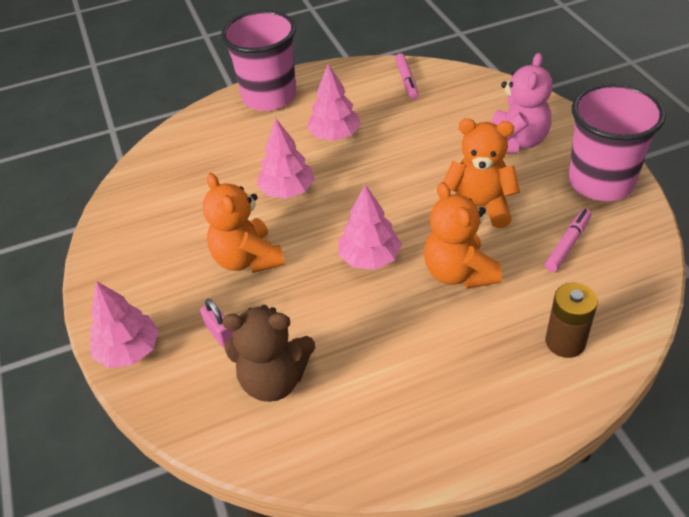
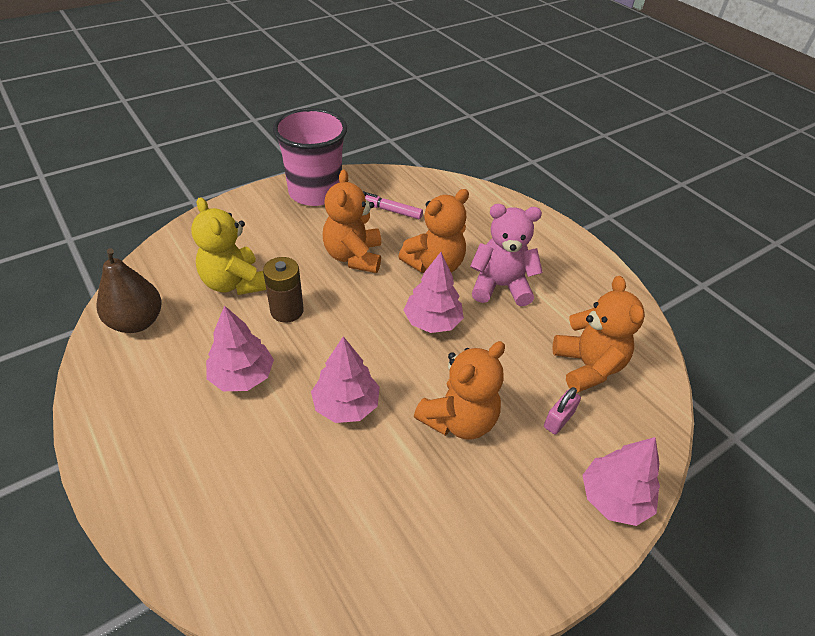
camera: 110 degrees left, 0 degrees up
pink cup [221,10,296,111] -> none
brown teddy bear [222,305,315,402] -> orange teddy bear [553,276,644,393]
pink marker [395,53,418,100] -> brown pear [97,248,162,333]
pink teddy bear [491,53,553,153] -> pink teddy bear moved to [470,204,543,306]
brown battery [546,283,598,358] -> brown battery moved to [263,257,304,323]
none -> yellow teddy bear [191,197,266,295]

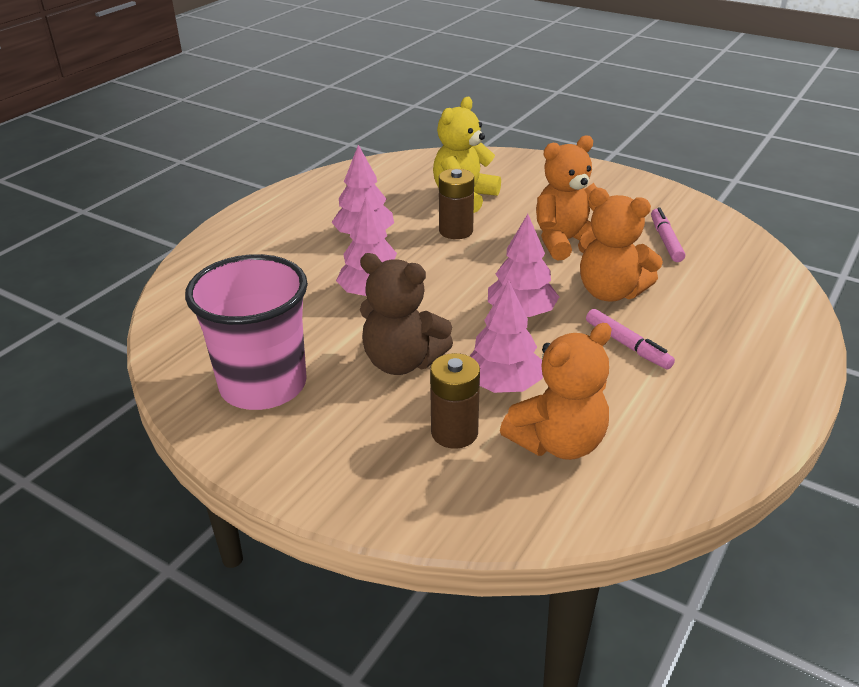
camera: 70 degrees right, 10 degrees down
brown pear [97,248,162,333] -> none
pink cup [273,108,347,206] -> pink cup moved to [185,254,308,410]
orange teddy bear [414,341,505,439] -> brown teddy bear [360,253,453,375]
pink teddy bear [470,204,543,306] -> pink marker [586,309,675,369]
pink padlock [544,387,581,435] -> brown battery [430,353,480,449]
pink tree [582,437,660,526] -> pink tree moved to [470,280,543,393]

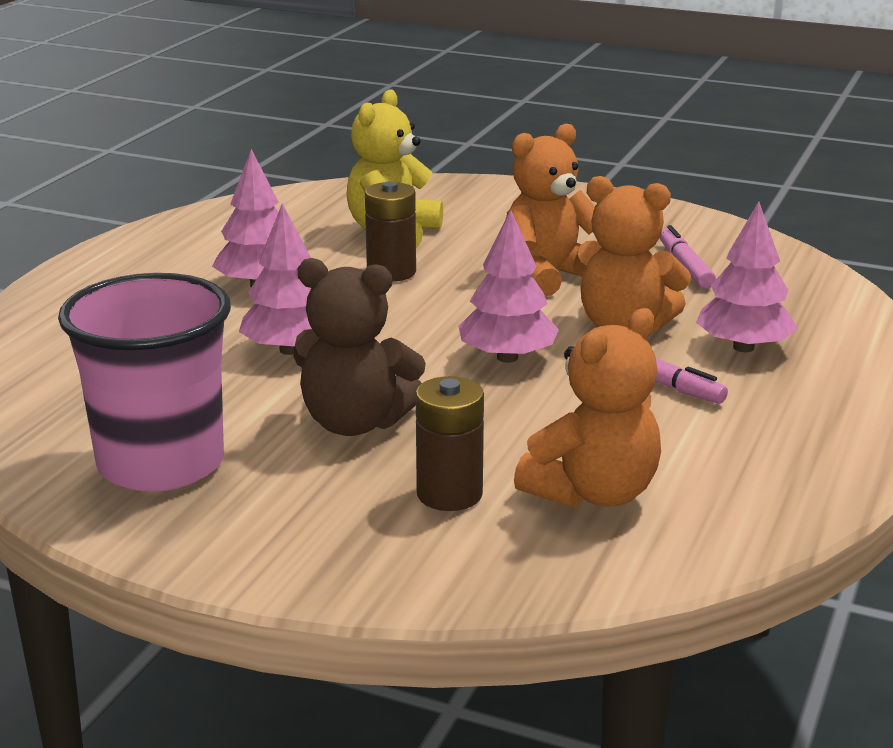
camera: 10 degrees left, 10 degrees down
pink tree [470,280,543,393] -> pink tree moved to [696,202,798,352]

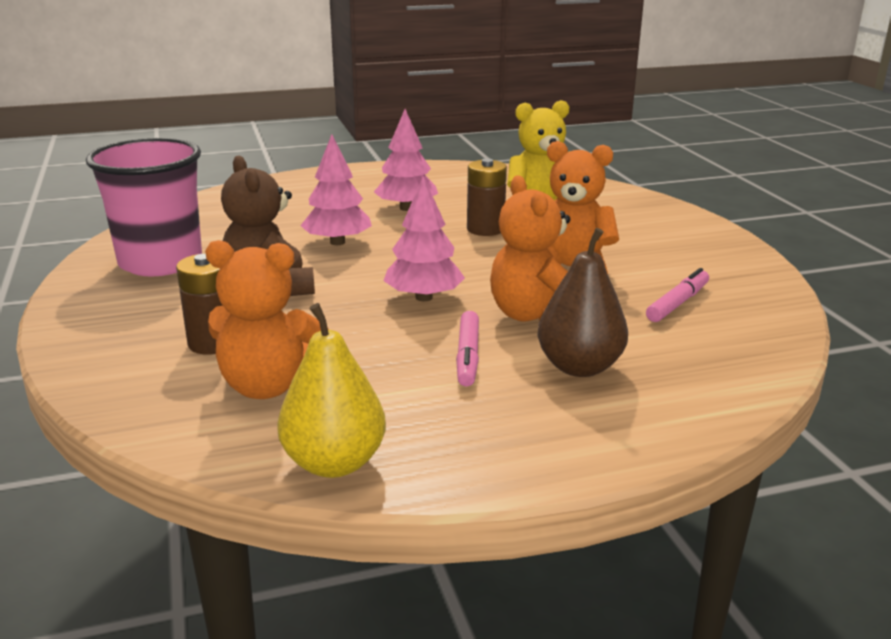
camera: 50 degrees right, 0 degrees up
pink tree [696,202,798,352] -> brown pear [537,228,628,377]
none -> yellow pear [277,303,386,478]

